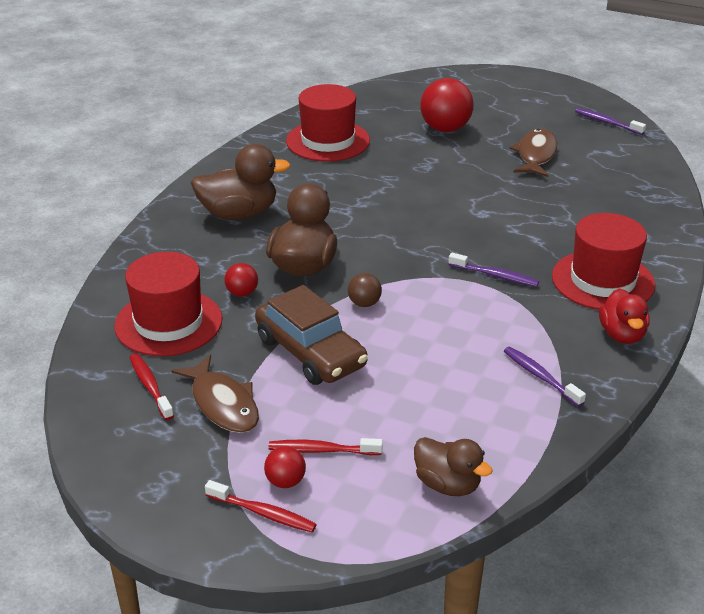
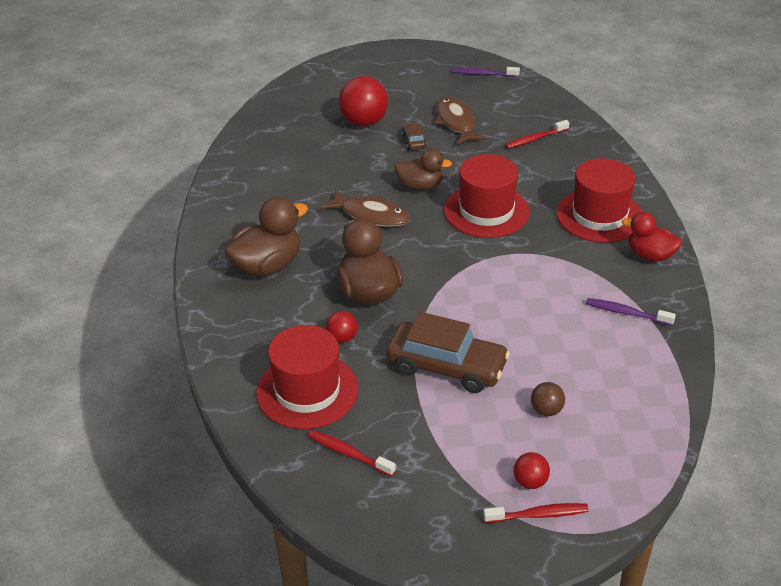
camera: 30 degrees left, 5 degrees up
brown fish [171,355,259,433] -> brown fish moved to [320,190,410,227]
red toothbrush [269,438,383,455] -> red toothbrush moved to [505,120,569,149]
red hat [286,84,370,162] -> red hat moved to [444,154,530,238]
brown ball [348,273,382,307] -> brown ball moved to [531,382,565,416]
brown duck [414,437,493,496] -> brown duck moved to [394,149,452,190]
purple toothbrush [448,253,539,287] -> none
red duck [599,288,650,344] -> red duck turned 150 degrees clockwise [622,212,682,261]
none -> brown car [402,123,426,150]

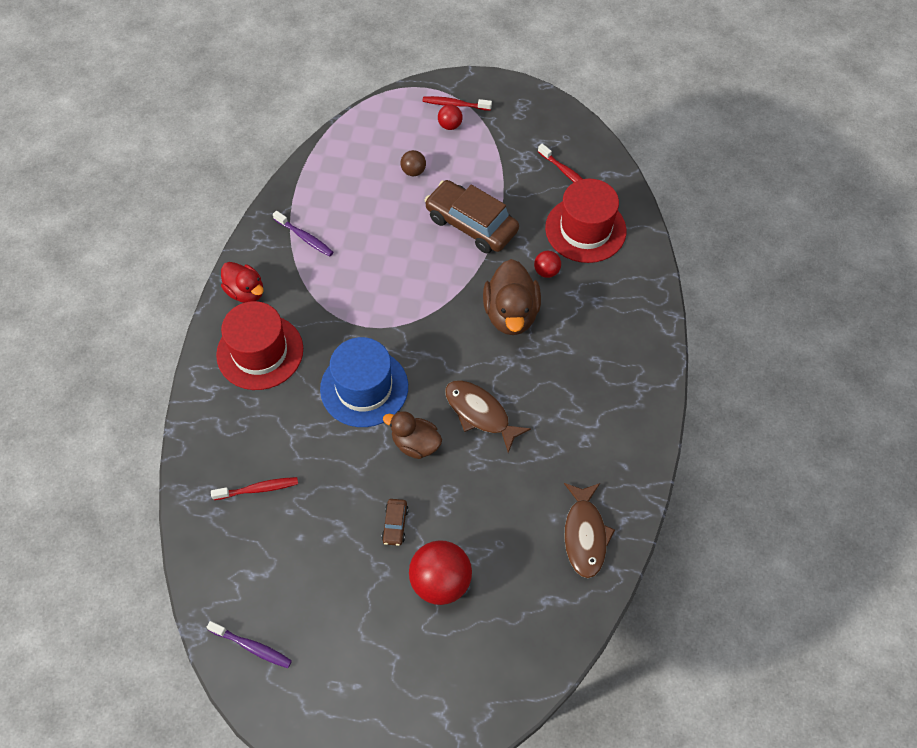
camera: 165 degrees left, 20 degrees up
brown duck [224,197,308,277] -> none
brown fish [435,97,486,145] -> brown fish moved to [564,483,615,578]
red hat [444,154,530,238] -> blue hat [320,337,408,427]

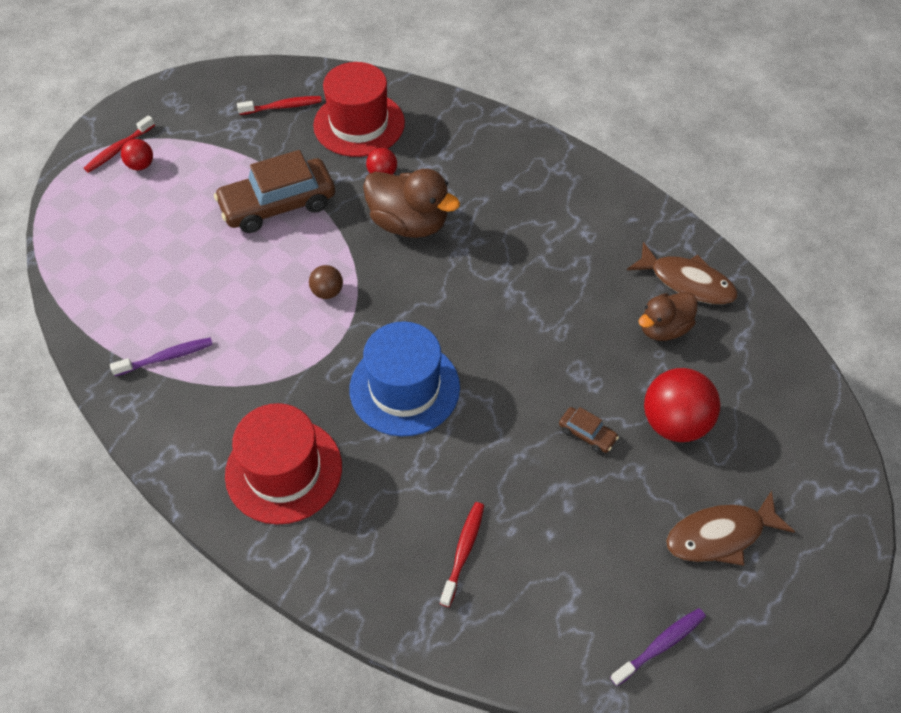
camera: 60 degrees left, 5 degrees down
red duck [221,262,264,303] -> none
brown duck [383,411,442,459] -> brown duck moved to [638,292,698,341]
brown ball [401,150,426,176] -> brown ball moved to [309,265,343,299]
brown fish [445,380,531,453] -> brown fish moved to [666,491,795,566]

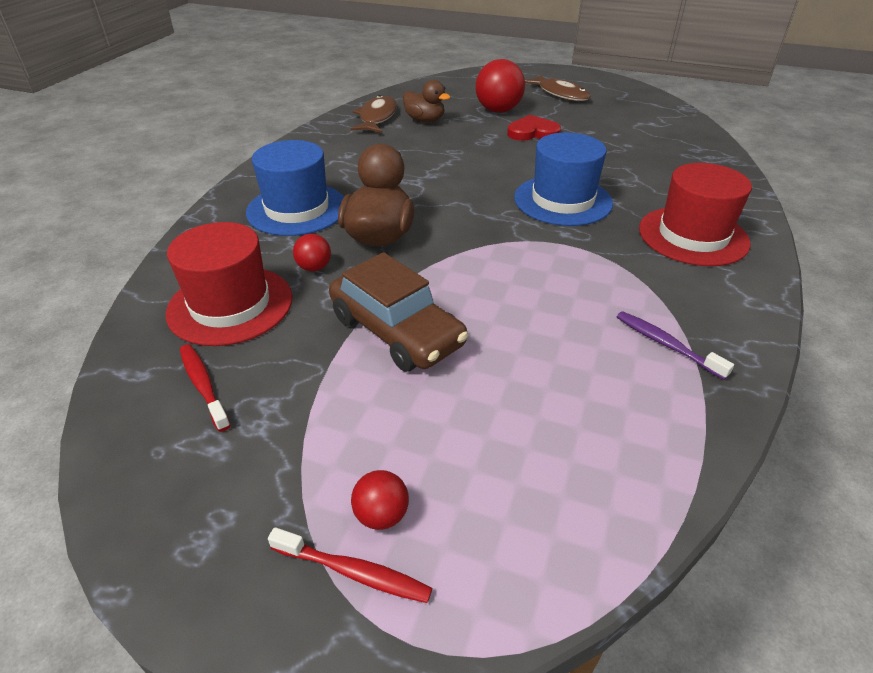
camera: 110 degrees left, 15 degrees down
brown ball [309,265,343,299] -> none
red toothbrush [440,502,484,607] -> none
brown car [559,407,619,453] -> red heart [507,115,561,141]
purple toothbrush [610,608,706,686] -> none
none -> blue hat [246,140,344,236]

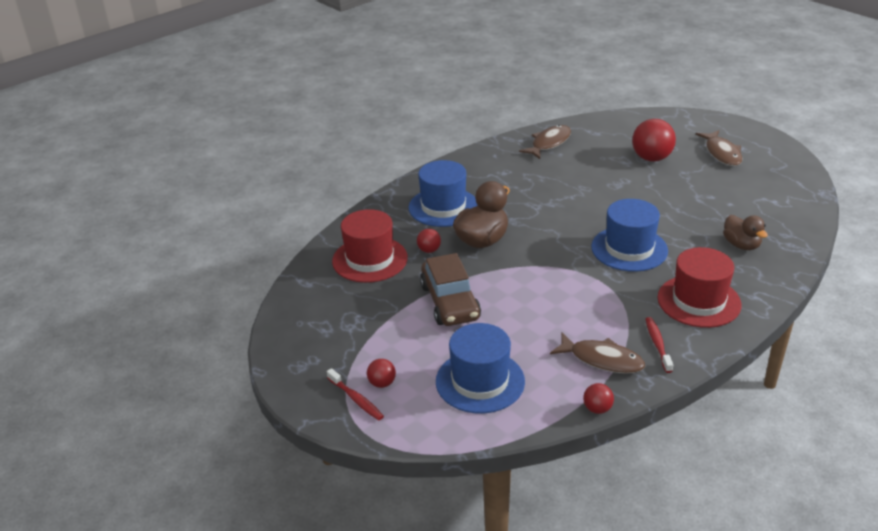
camera: 30 degrees right, 5 degrees down
red toothbrush [180,344,231,432] -> red toothbrush moved to [645,317,673,373]
brown duck [403,80,450,122] -> brown duck moved to [723,215,768,250]
red heart [507,115,561,141] -> none
purple toothbrush [617,311,734,380] -> brown fish [550,332,645,374]
none -> blue hat [436,323,525,413]
none -> red ball [583,383,614,414]

